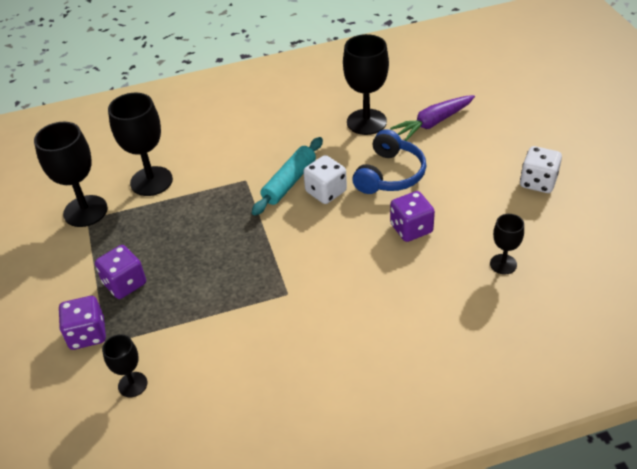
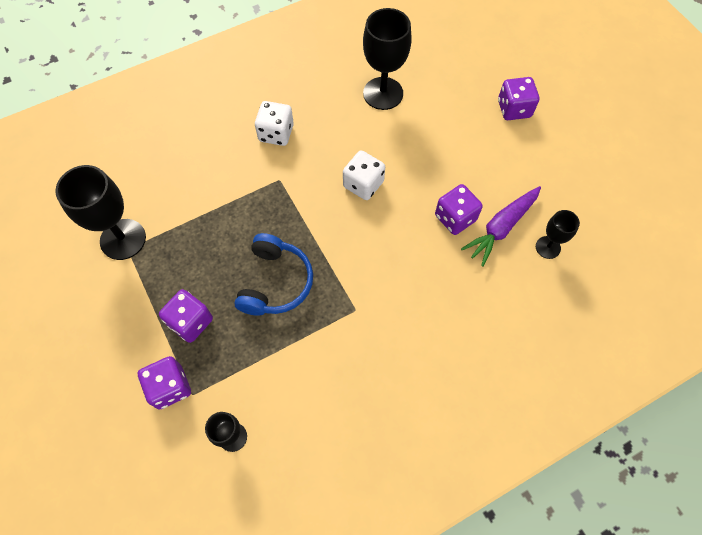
camera: 15 degrees left, 20 degrees up
black goblet [108,93,173,196] -> none
turquoise rolling pin [252,137,323,216] -> none
blue headphones [352,129,426,194] -> blue headphones moved to [234,233,313,315]
purple carrot [390,95,475,141] -> purple carrot moved to [461,186,541,267]
white dice [520,146,562,193] -> white dice moved to [255,101,294,146]
none -> purple dice [498,77,539,120]

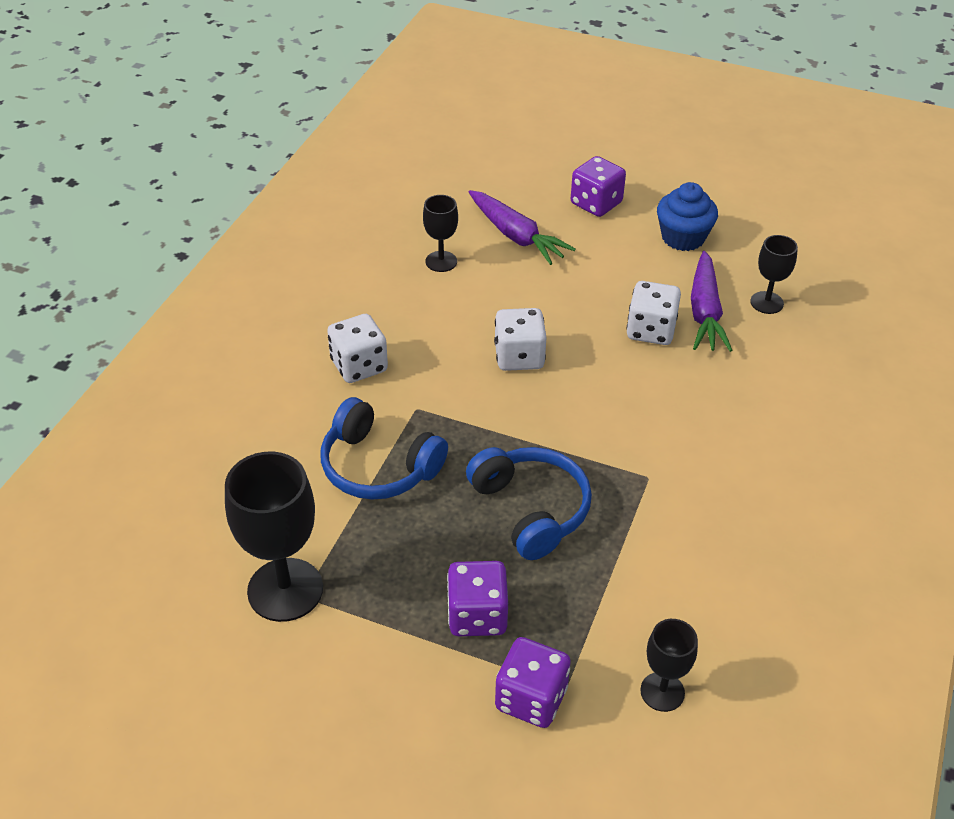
camera: 40 degrees left, 20 degrees down
black goblet [363,8,412,110] -> black goblet [423,195,458,272], size x0.55
purple dice [435,184,483,235] -> white dice [627,281,681,345]
none -> blue headphones [321,397,448,500]
none -> purple carrot [469,190,576,265]
none -> blue cupcake [657,182,718,251]

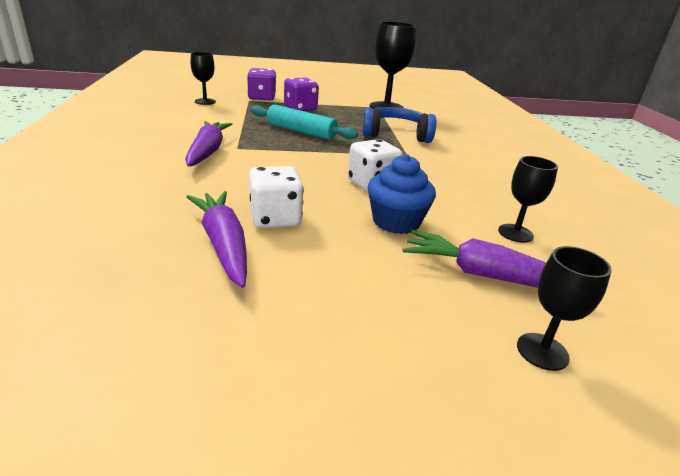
camera: 150 degrees right, 15 degrees down
white dice [327,314,388,383] -> none
blue headphones [466,447,592,560] -> turquoise rolling pin [251,105,358,140]
purple dice [571,156,626,217] -> none
blue cupcake [657,182,718,251] -> blue cupcake moved to [368,154,436,234]
black goblet [750,235,798,314] -> black goblet moved to [517,246,612,371]
none -> purple carrot [185,121,232,167]

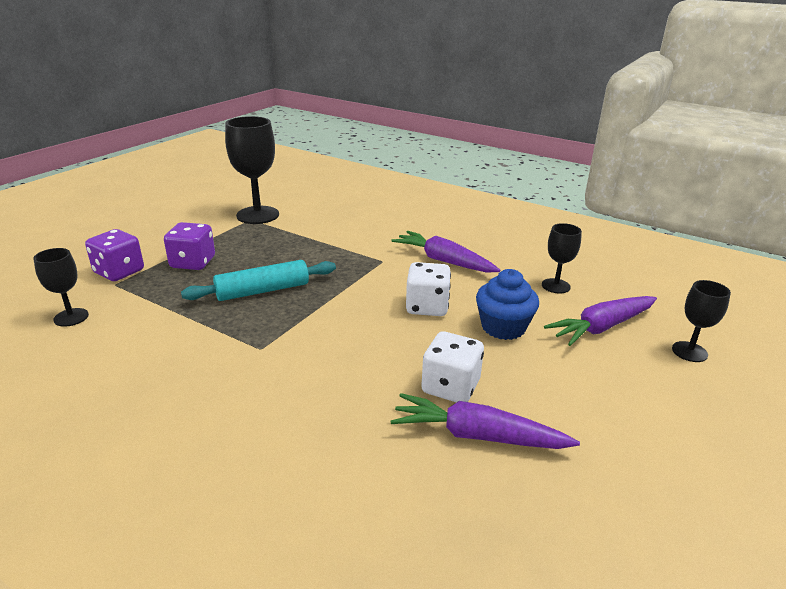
camera: 50 degrees left, 0 degrees up
purple carrot [185,121,232,167] -> purple carrot moved to [391,231,501,273]
blue headphones [363,107,436,143] -> none

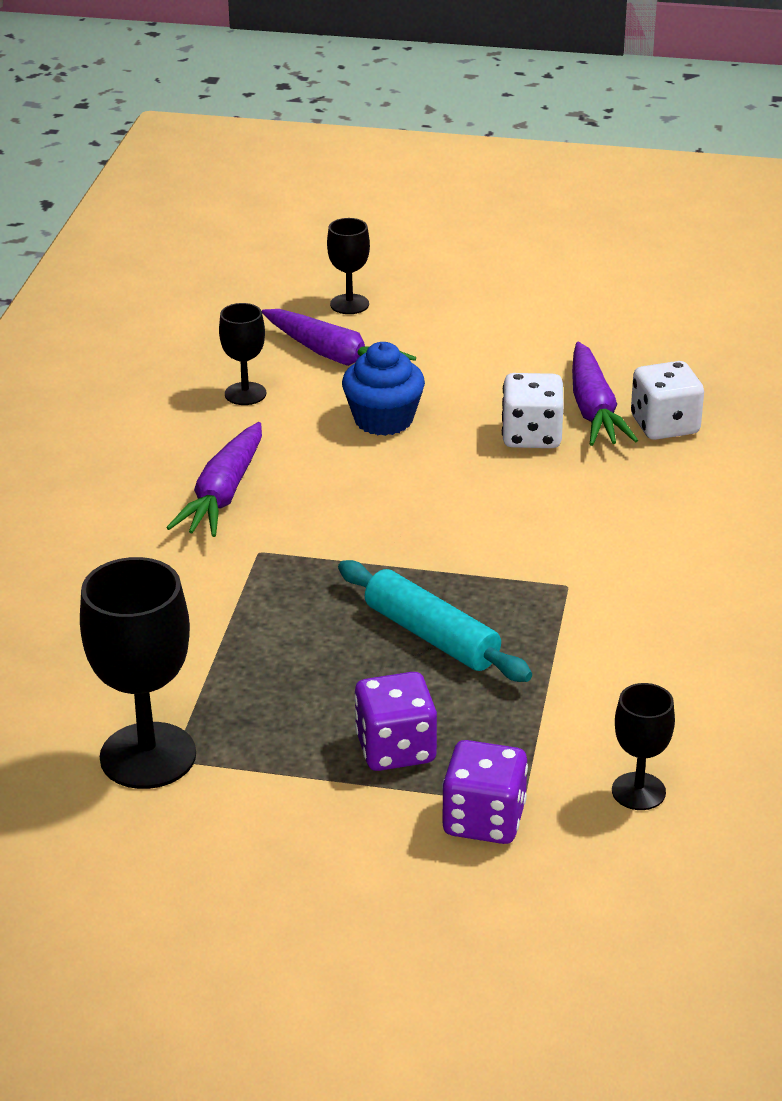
camera: 110 degrees left, 5 degrees up
white dice [406,262,451,316] -> white dice moved to [631,361,704,440]

